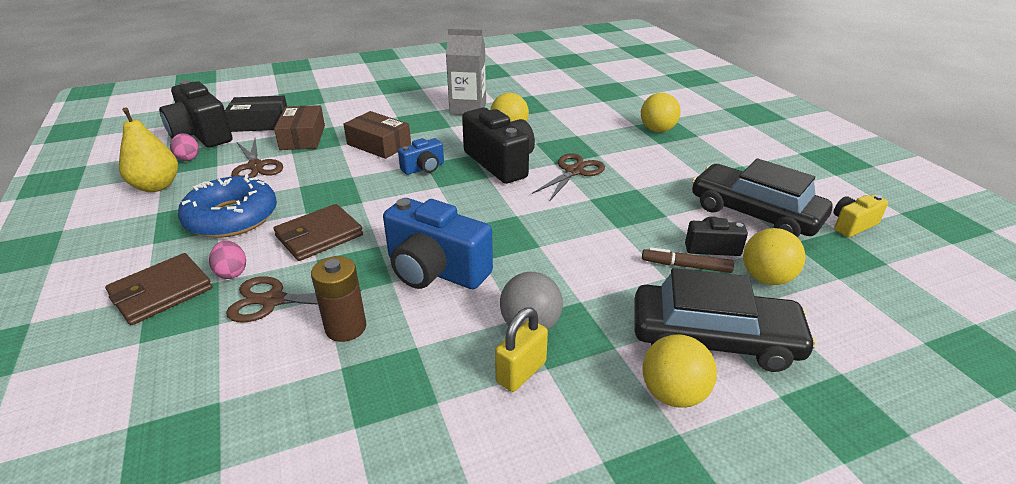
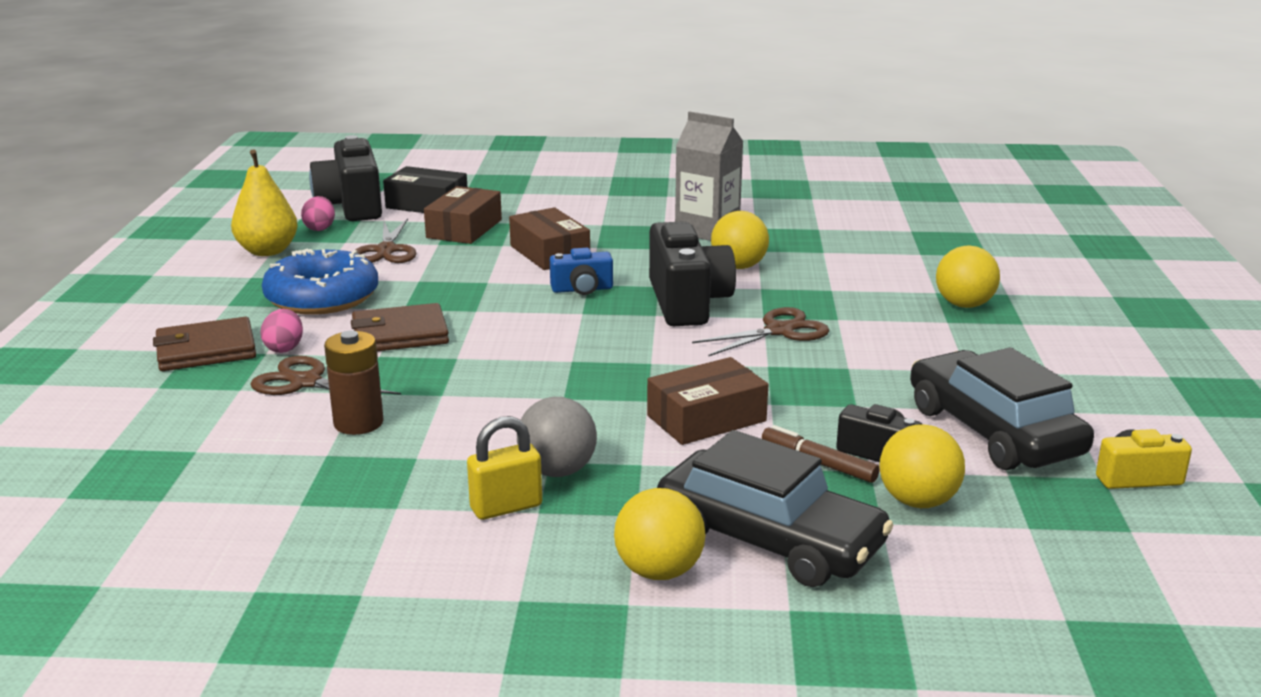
camera: 25 degrees right, 10 degrees down
blue camera [383,198,493,289] -> none
none -> brown box [647,357,768,445]

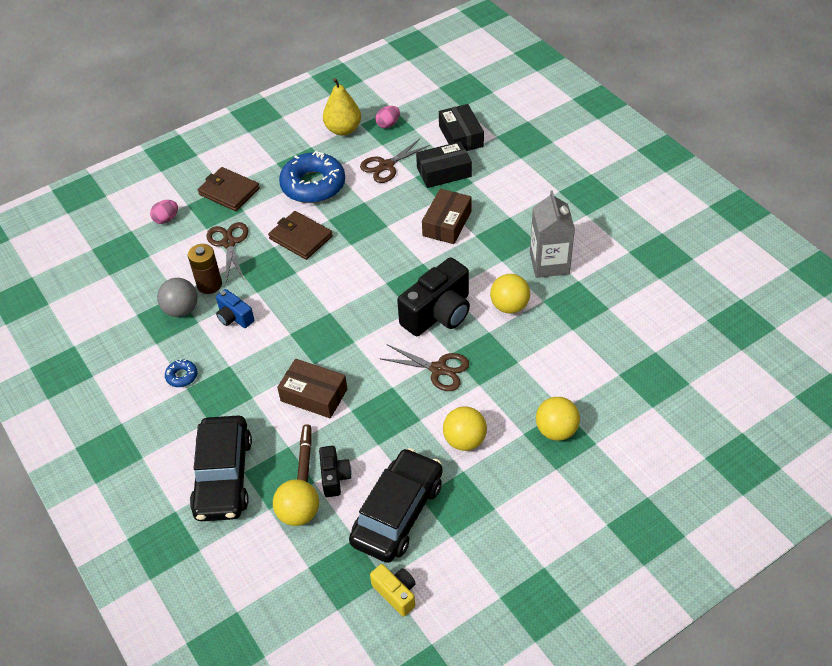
camera: 55 degrees right, 25 degrees up
pink egg [261,309,303,353] -> pink egg moved to [150,200,178,224]
black camera [309,135,382,221] -> none
brown box [424,186,502,244] -> black box [416,141,472,188]
yellow padlock [467,416,542,520] -> blue donut [165,360,197,387]
grey ball [517,397,597,477] -> grey ball moved to [157,278,197,317]
blue camera [550,248,613,295] -> blue camera moved to [216,289,254,328]
yellow ball [614,488,705,580] -> yellow ball moved to [443,406,487,451]

